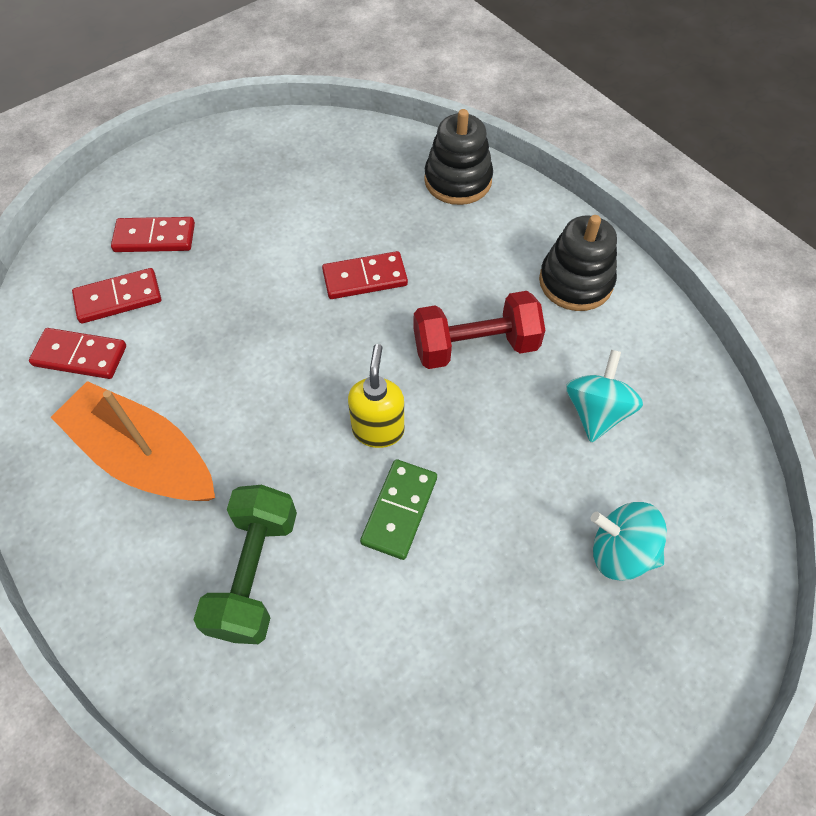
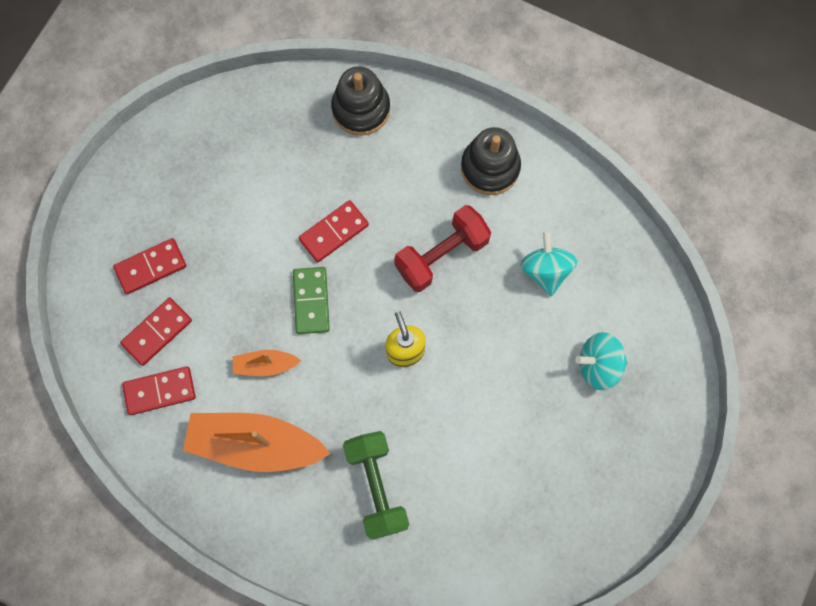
camera: 25 degrees left, 15 degrees up
green domino [360,459,437,560] -> green domino moved to [293,267,330,334]
none -> orange boat [233,350,301,376]

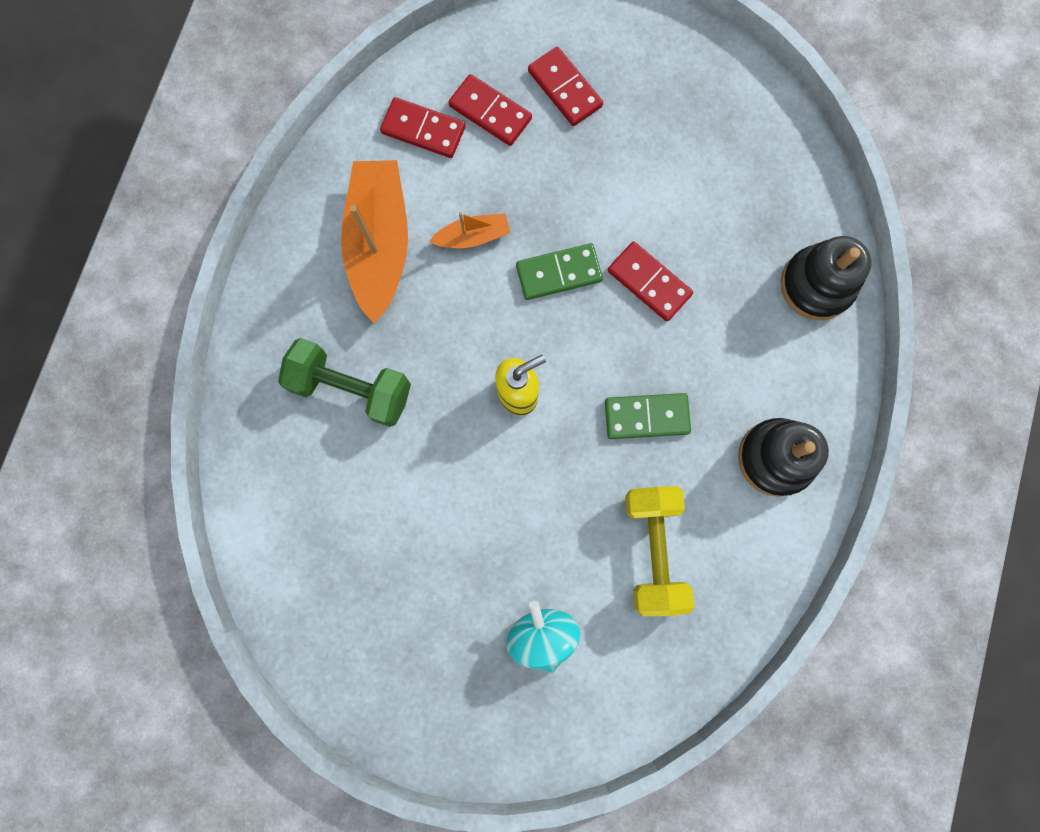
camera: 80 degrees right, 5 degrees up
red domino [122,366,196,415] -> red domino turned 45 degrees counterclockwise [380,97,466,158]
orange boat [233,350,301,376] -> orange boat turned 90 degrees clockwise [429,212,510,248]
green dumbbell [343,431,409,540] -> green dumbbell turned 45 degrees clockwise [278,338,411,427]
red dumbbell [394,205,491,292] -> green domino [605,393,691,439]
turquoise spinning top [520,230,577,296] -> yellow dumbbell [625,486,694,616]

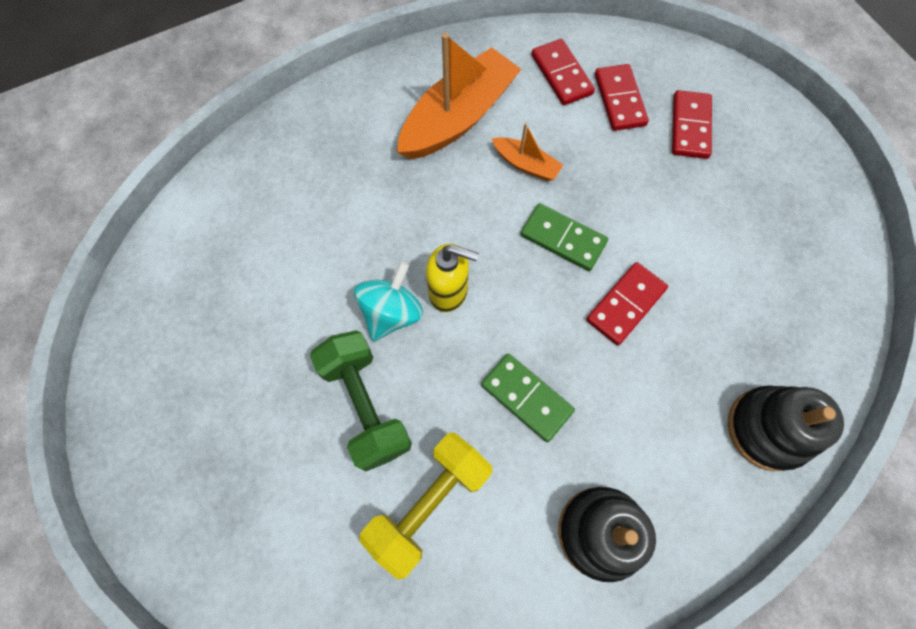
camera: 45 degrees right, 10 degrees down
green dumbbell [278,338,411,427] -> green dumbbell moved to [310,330,412,471]
turquoise spinning top [506,601,580,673] -> turquoise spinning top moved to [354,261,423,341]
red domino [608,242,693,321] -> red domino turned 45 degrees clockwise [586,262,668,345]

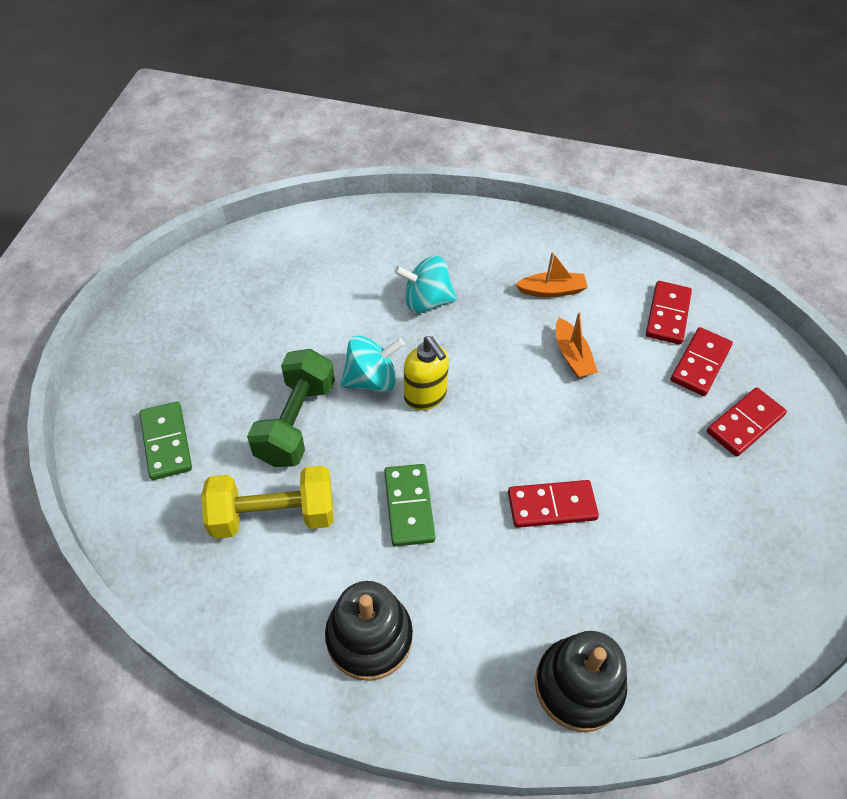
camera: 40 degrees right, 15 degrees down
orange boat [397,33,521,159] -> orange boat [515,252,588,297], size x0.48
green domino [521,203,608,271] -> green domino moved to [140,401,192,480]
none -> turquoise spinning top [394,256,457,313]

